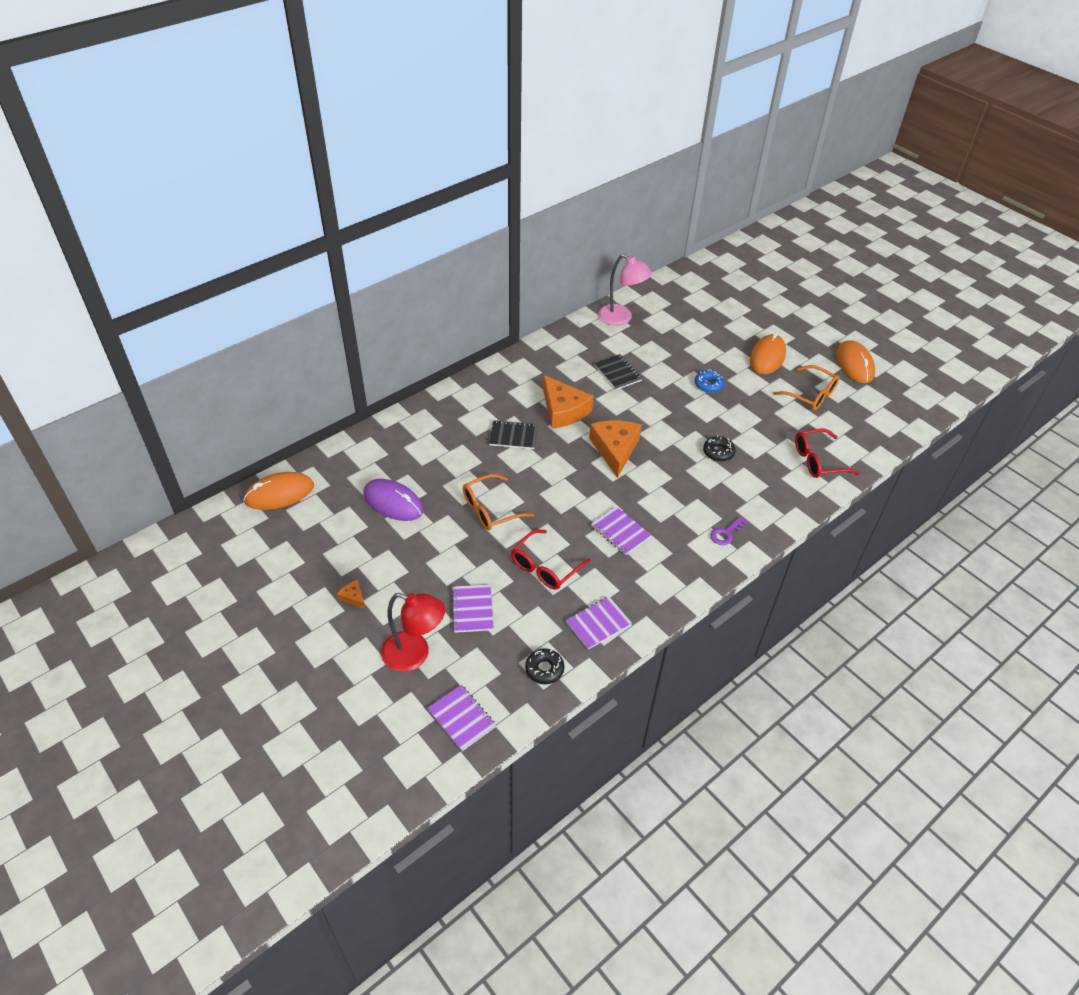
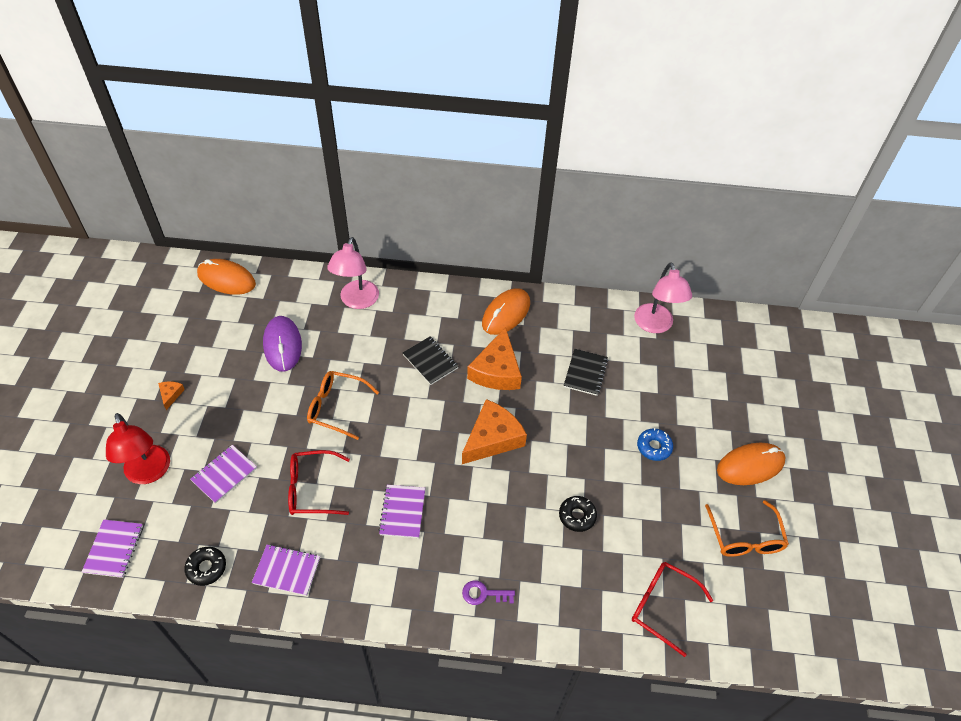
camera: 45 degrees right, 5 degrees up
orange mouse [836,340,875,383] -> orange mouse moved to [482,288,530,335]
none -> pink lamp [327,237,379,309]

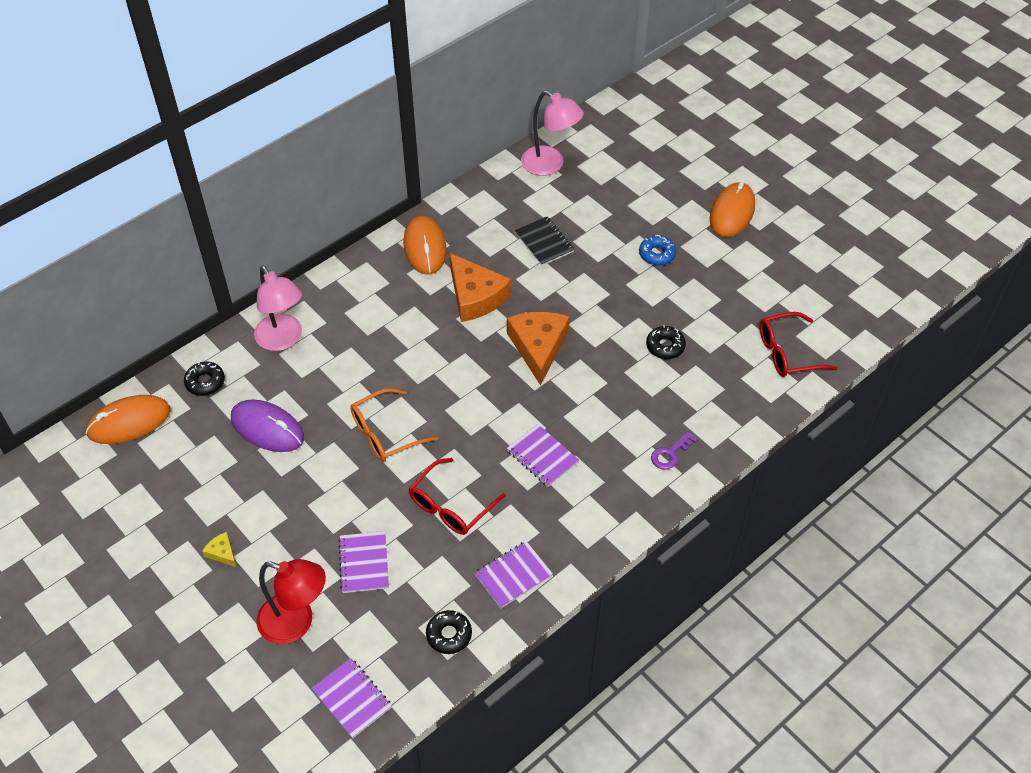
camera: 45 degrees left, 0 degrees up
orange cheese [158,381,185,410] -> yellow cheese [202,532,237,567]
black notebook [403,337,459,385] -> none
orange glasses [705,500,789,557] -> none
none -> black donut [184,361,225,396]

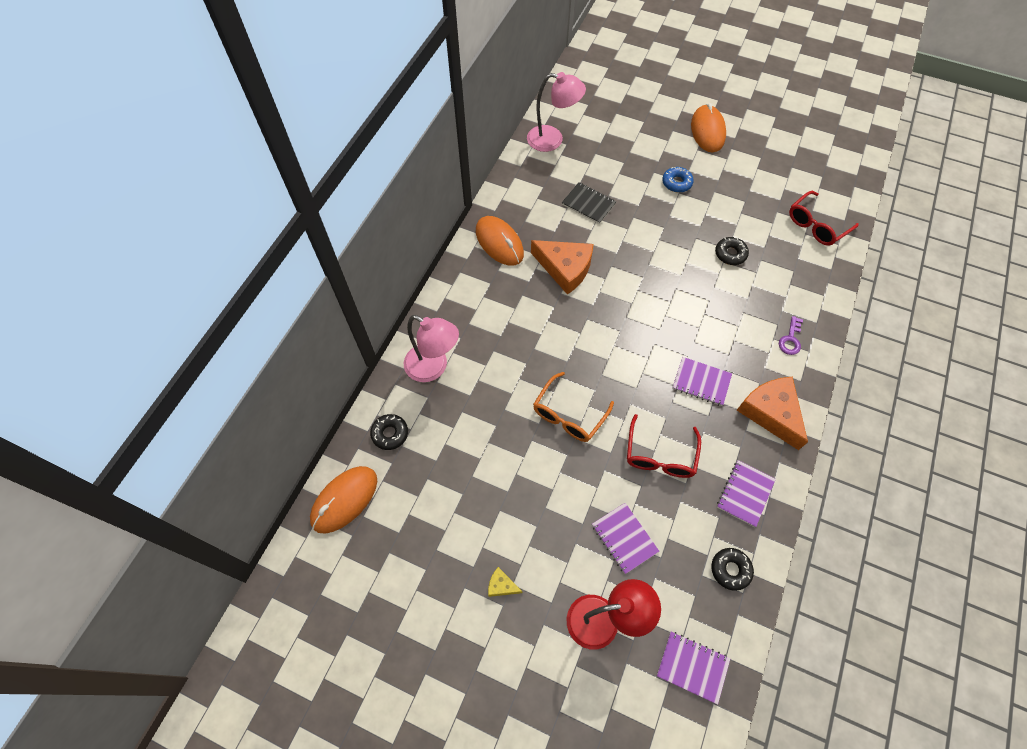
camera: 25 degrees left, 10 degrees up
purple mouse [231,399,304,452] -> none
orange cheese [507,312,570,386] -> orange cheese moved to [737,377,808,450]

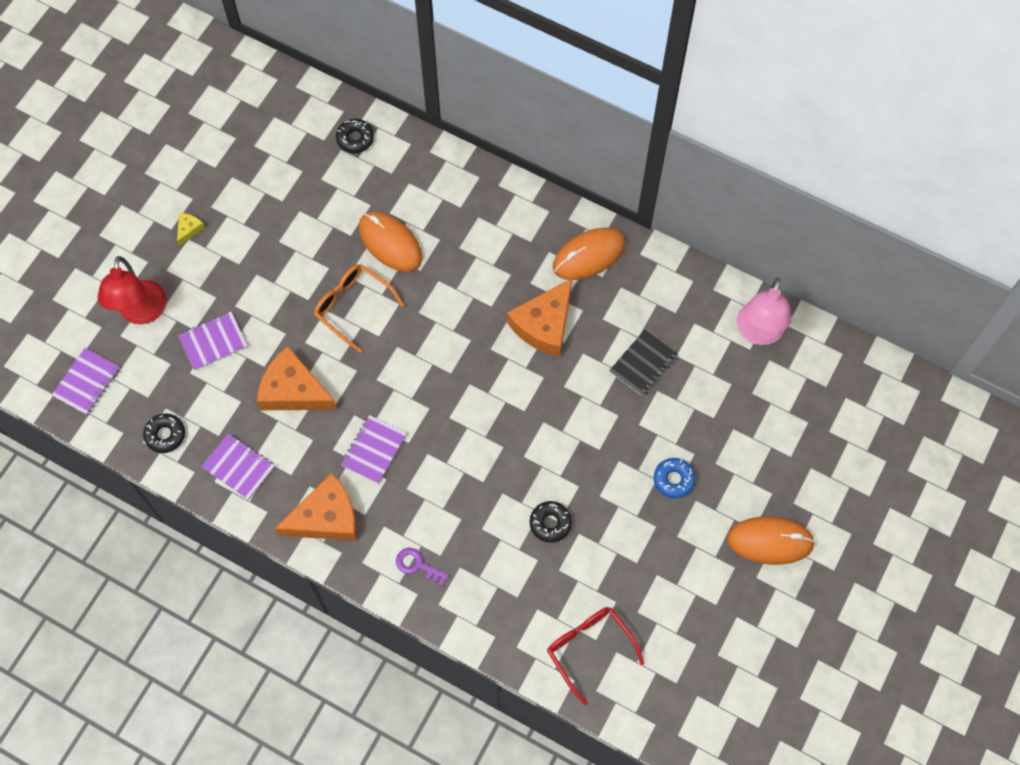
camera: 95 degrees right, 5 degrees up
orange mouse [310,466,377,534] -> orange mouse moved to [359,211,422,272]
pink lamp [404,315,459,382] -> none
red glasses [627,414,701,478] -> orange cheese [257,346,337,410]

